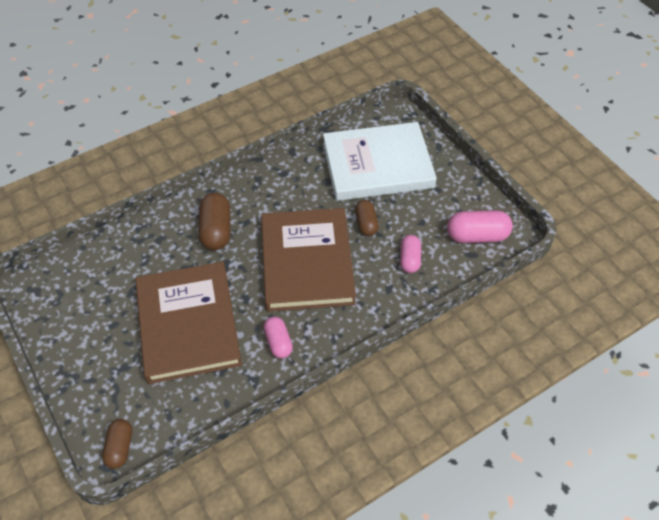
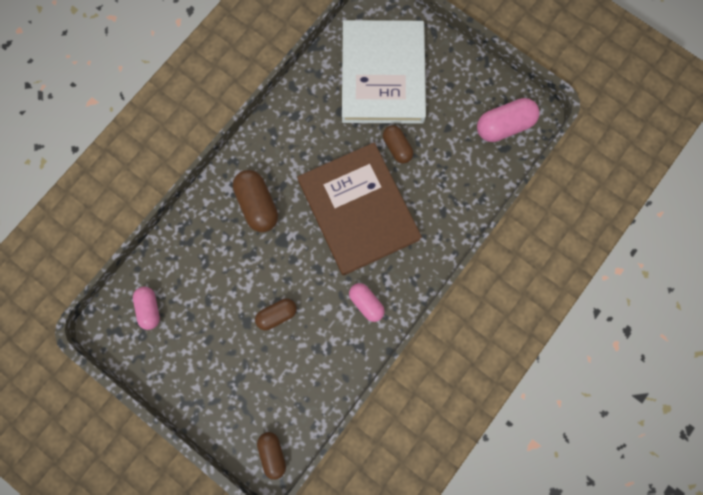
camera: 20 degrees left, 25 degrees up
brown book [136,262,242,384] -> brown capsule [255,298,297,330]
white book [323,122,437,201] -> white book turned 60 degrees counterclockwise [342,20,426,124]
pink capsule [400,235,421,273] -> pink capsule moved to [133,287,160,330]

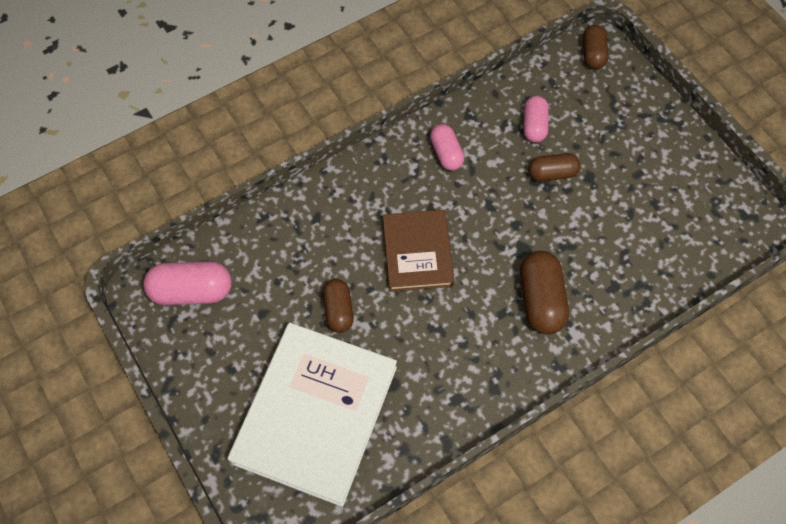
camera: 160 degrees left, 15 degrees down
pink capsule [133,287,160,330] -> pink capsule moved to [523,96,549,143]
brown book [298,142,422,276] -> brown book [383,210,454,292], size x0.58

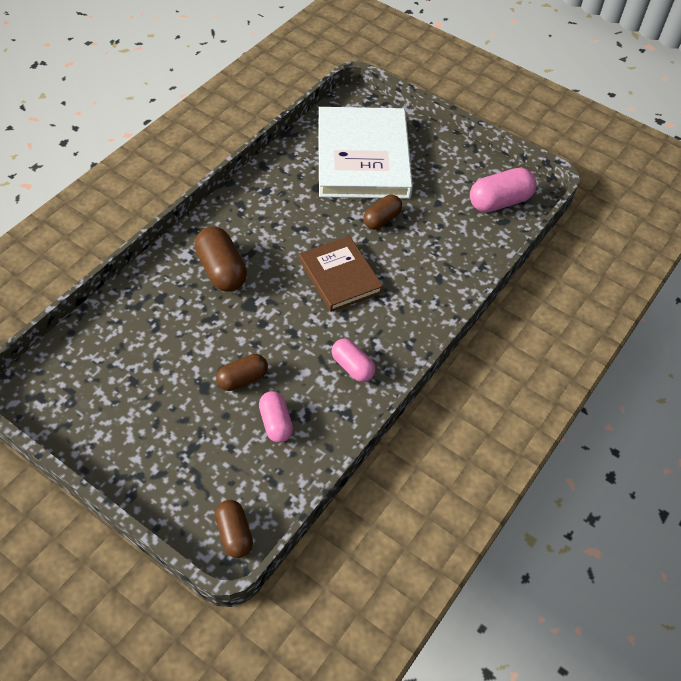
camera: 155 degrees right, 10 degrees down
brown capsule [323,279,354,333] -> brown capsule turned 75 degrees clockwise [363,195,402,230]

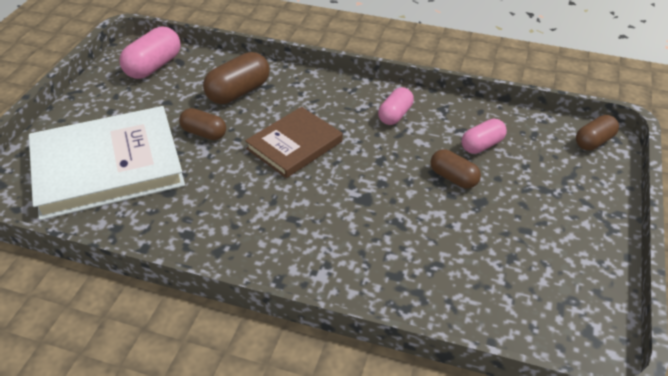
camera: 105 degrees left, 10 degrees down
brown capsule [195,226,247,292] -> brown capsule moved to [203,52,270,104]
pink capsule [470,168,536,212] -> pink capsule turned 75 degrees clockwise [120,27,181,79]

